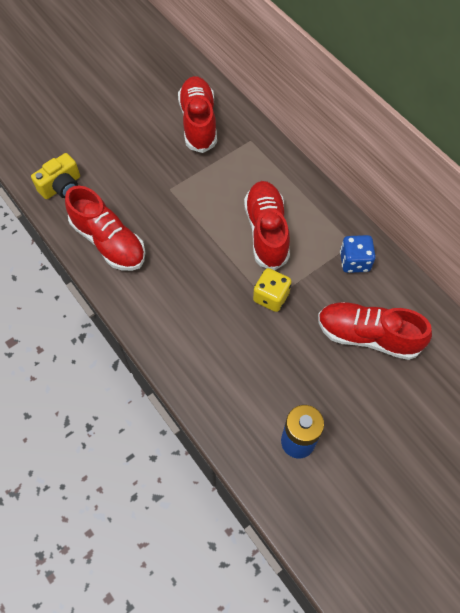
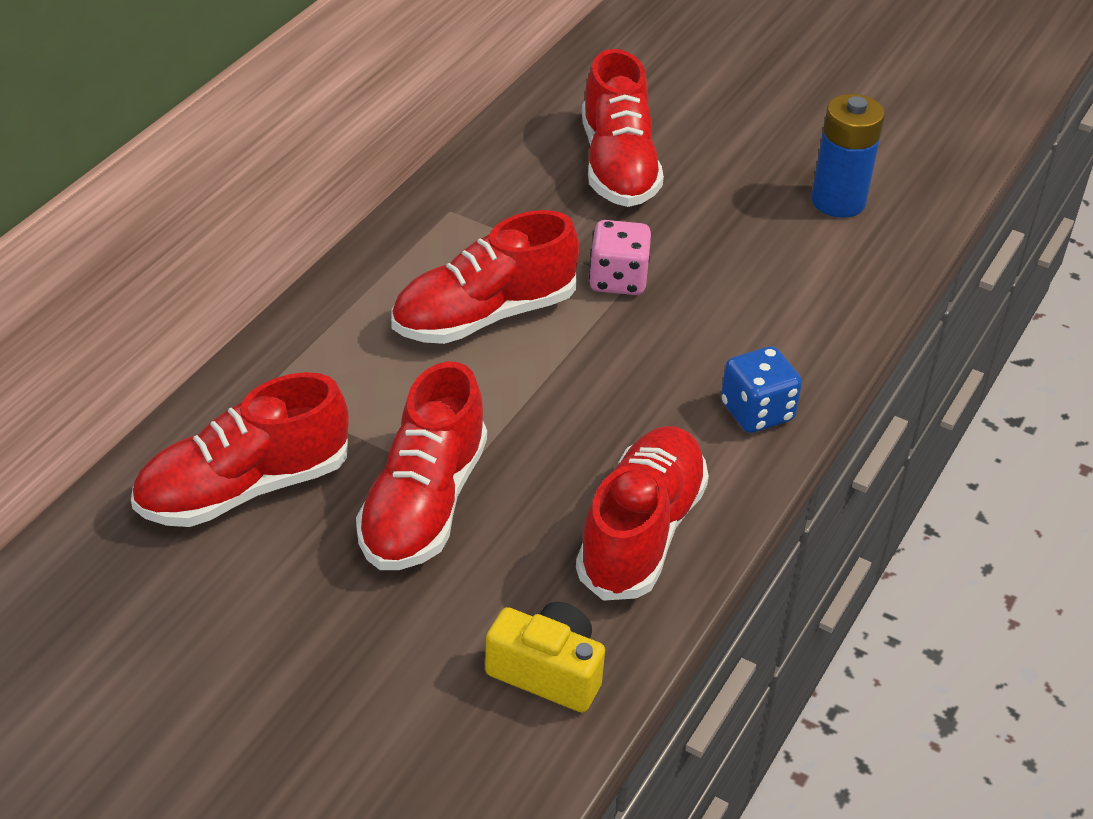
camera: 115 degrees left, 20 degrees down
yellow dice [253,268,292,312] -> pink dice [589,220,651,295]
blue dice [340,235,375,273] -> blue dice moved to [721,346,802,433]
none -> red shoe [356,361,487,570]

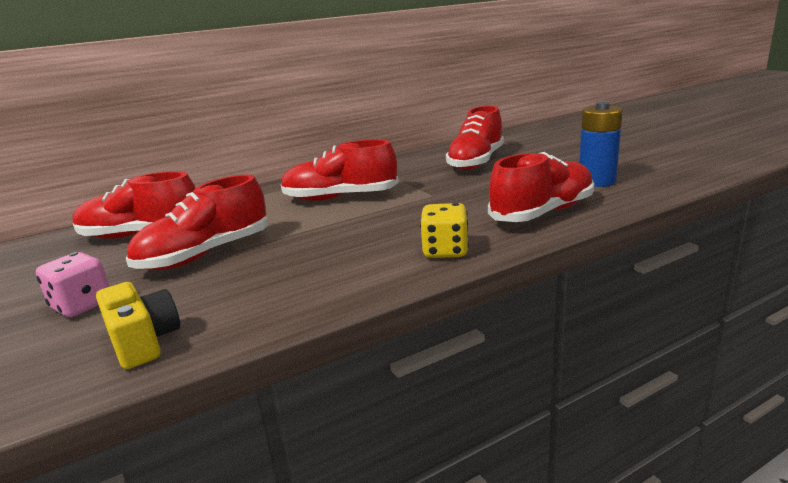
camera: 35 degrees right, 20 degrees down
red shoe [576,426,709,601] -> red shoe moved to [488,152,594,222]
pink dice [589,220,651,295] -> pink dice moved to [36,252,110,317]
blue dice [721,346,802,433] -> yellow dice [420,203,469,258]

